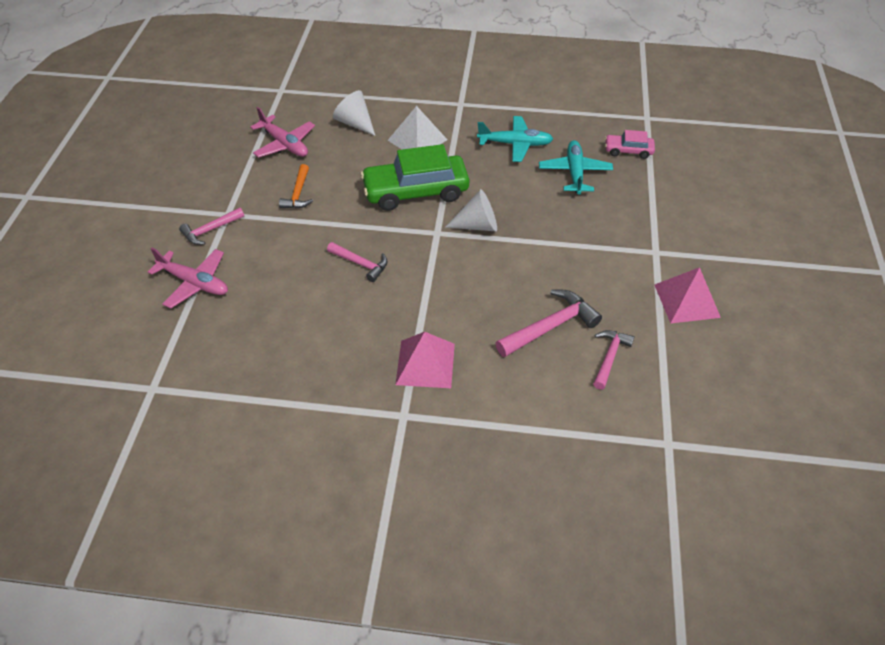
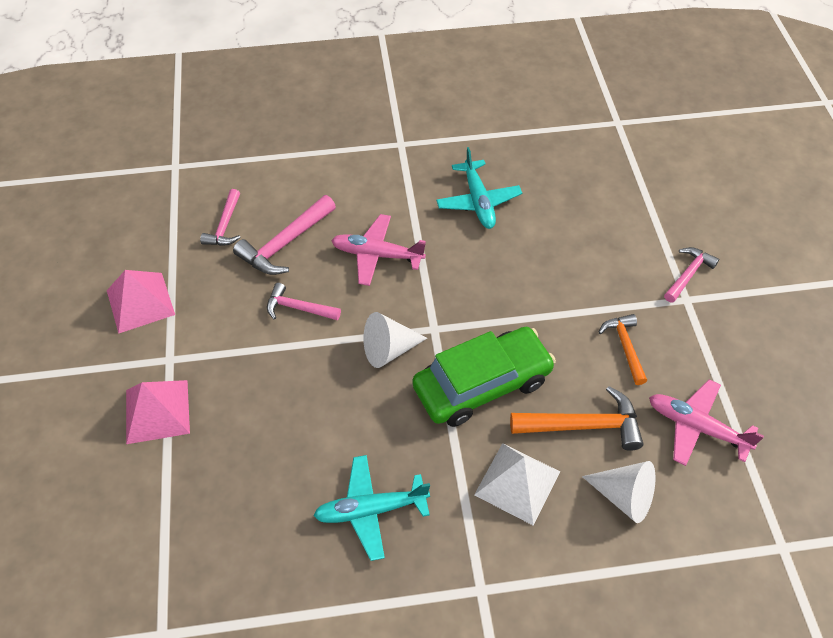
camera: 165 degrees right, 5 degrees up
pink plane [148,247,228,308] -> pink plane moved to [331,214,426,286]
pink hammer [327,242,388,282] -> pink hammer moved to [267,283,341,321]
pink pyramid [395,332,455,388] -> pink pyramid moved to [126,380,190,444]
turquoise plane [539,140,613,195] -> turquoise plane moved to [436,147,522,229]
pink car [605,130,655,159] -> none
none -> orange hammer [510,386,643,451]

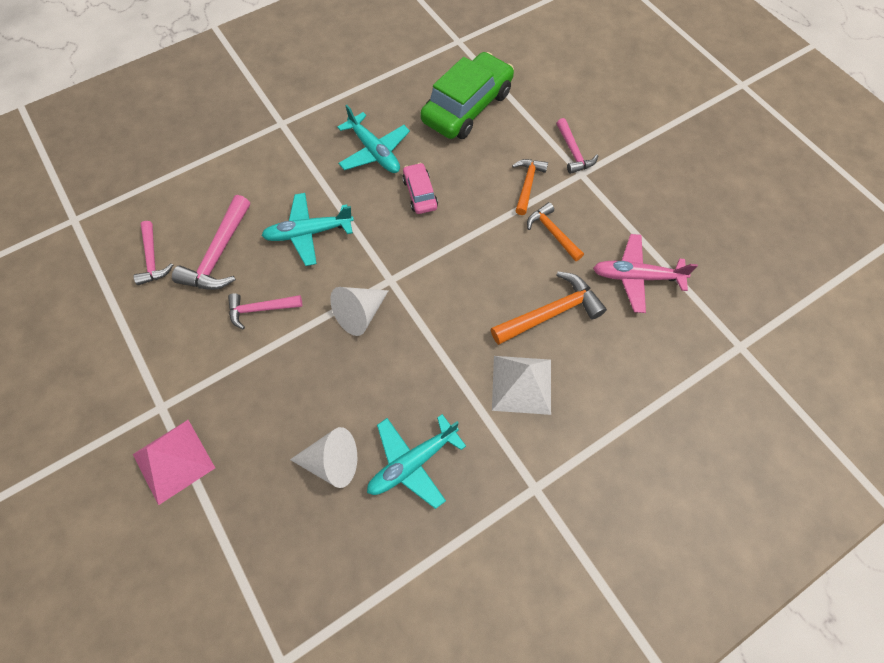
camera: 25 degrees left, 10 degrees up
pink pyramid [107,270,175,334] -> none
pink plane [331,214,426,286] -> turquoise plane [261,193,354,266]
green car [412,327,556,427] -> green car moved to [420,52,514,139]
white cone [582,461,655,523] -> white cone moved to [290,427,357,488]
pink hammer [664,247,719,303] -> pink hammer turned 150 degrees clockwise [556,118,598,174]
none -> pink car [402,163,438,214]
none -> orange hammer [512,159,548,215]

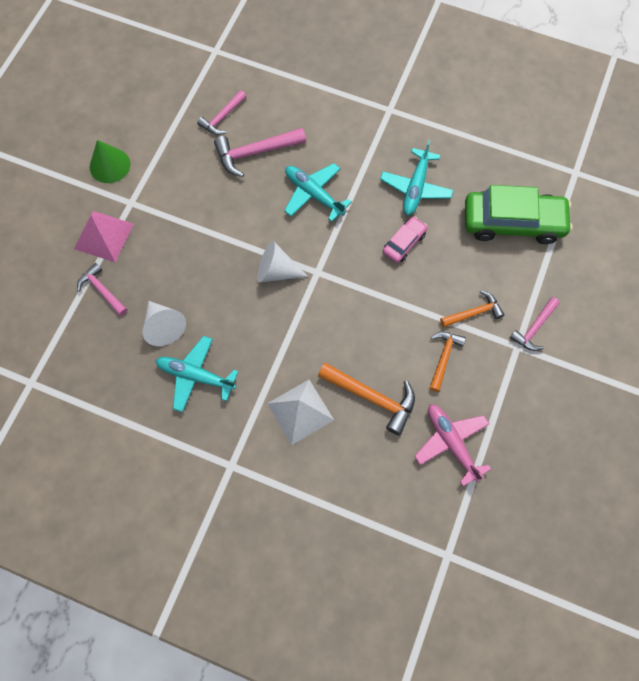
camera: 55 degrees right, 5 degrees up
pink hammer [228,293,302,329] -> pink hammer moved to [77,263,127,316]
none -> green cone [90,140,130,183]

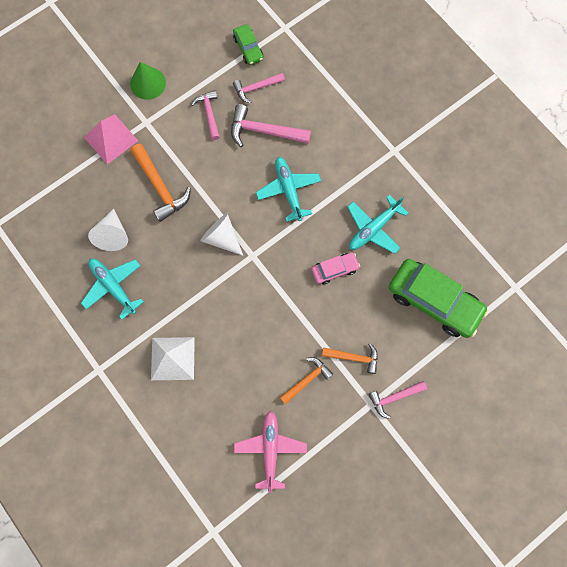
camera: 30 degrees right, 5 degrees up
pink hammer [77,263,127,316] -> pink hammer moved to [191,90,220,140]
orange hammer [318,363,415,435] -> orange hammer moved to [131,144,191,222]
none -> green car [233,24,263,65]

